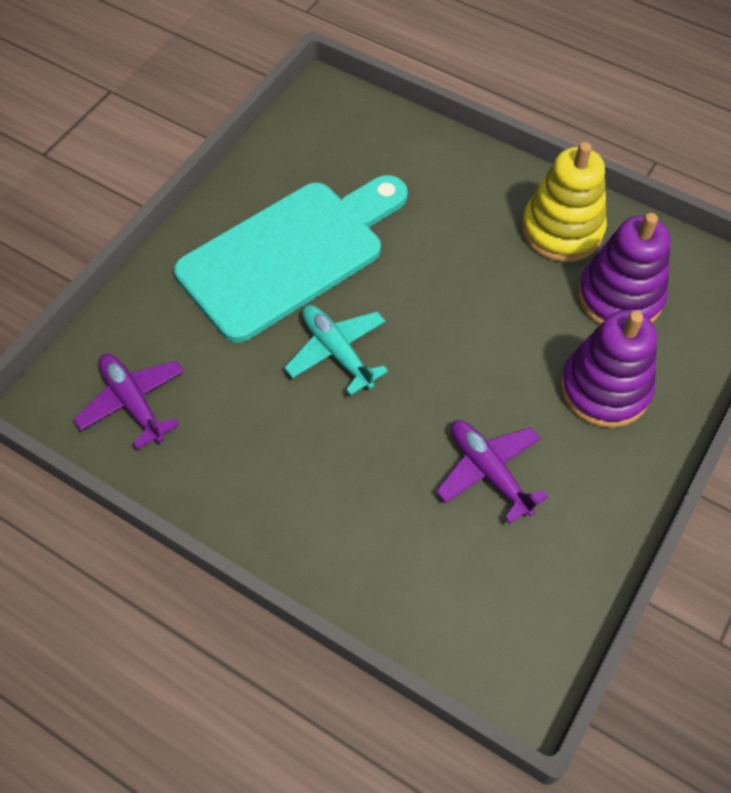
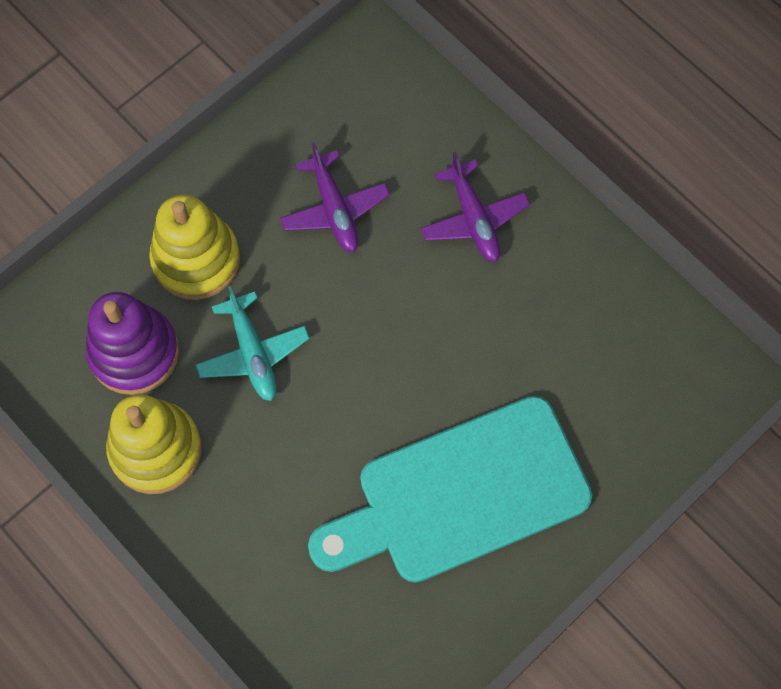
camera: 165 degrees left, 10 degrees up
purple plane [74,353,184,450] -> purple plane moved to [421,152,530,262]
turquoise plane [284,305,388,395] -> turquoise plane moved to [195,286,310,401]
purple stacking toy [560,310,657,428] -> yellow stacking toy [149,195,240,300]

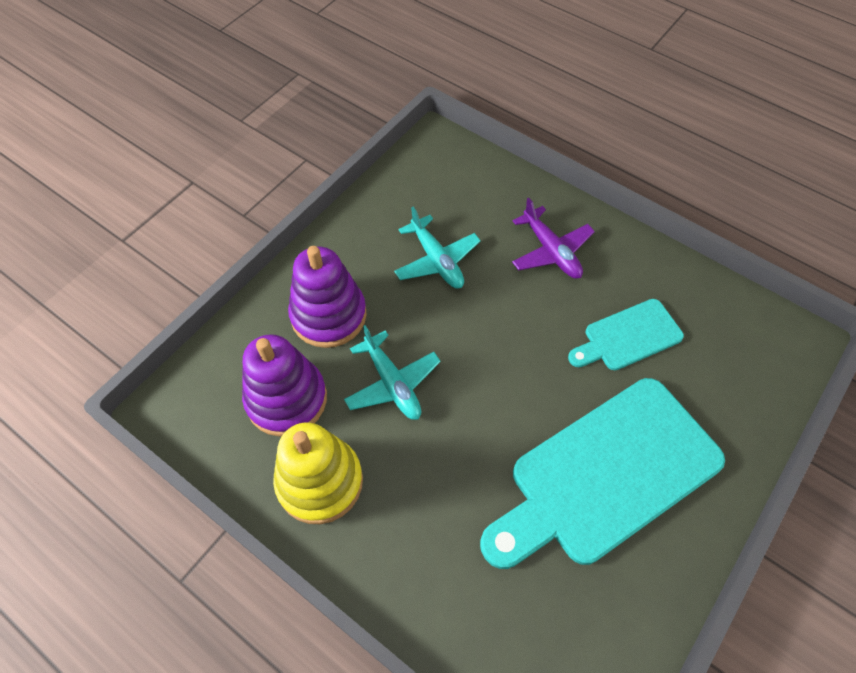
camera: 10 degrees left, 10 degrees down
yellow stacking toy [149,195,240,300] -> purple stacking toy [288,246,367,348]
purple plane [280,142,390,253] -> turquoise plane [394,207,481,288]
none -> turquoise cutting board [568,299,684,370]

